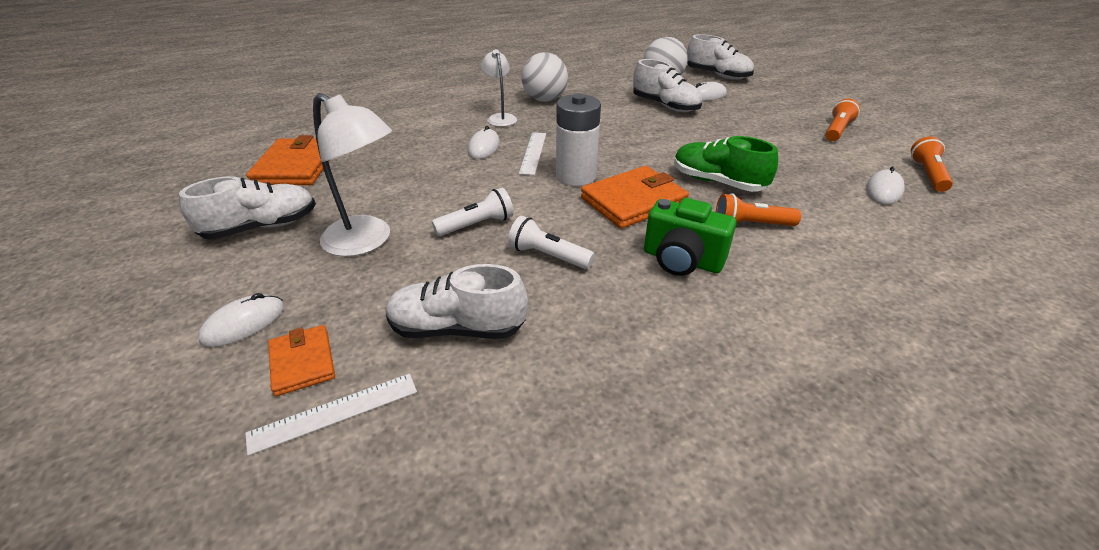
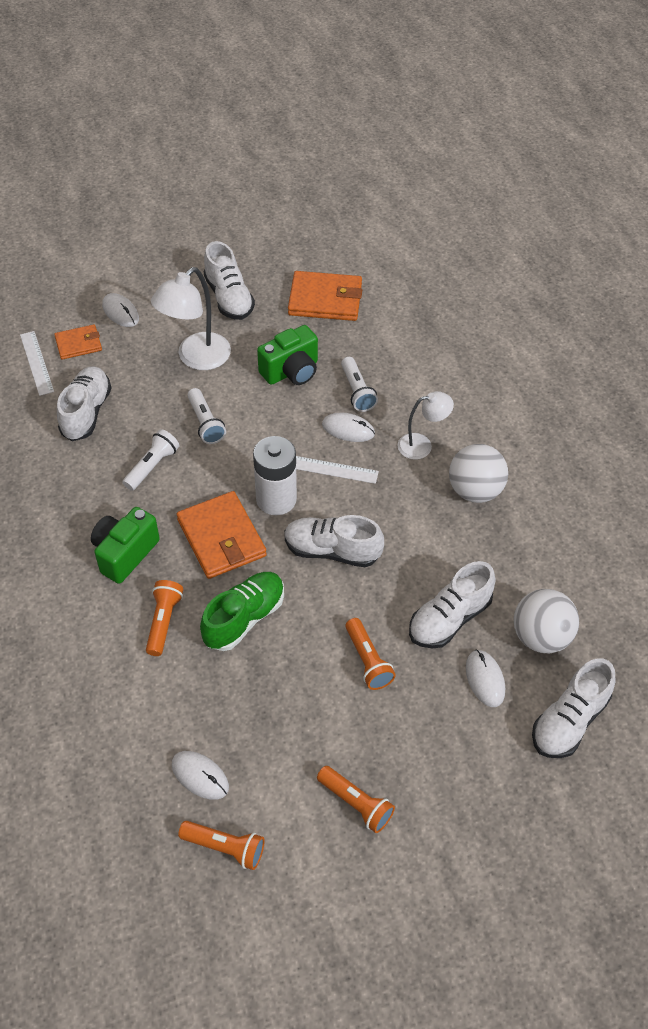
camera: 95 degrees right, 15 degrees up
none -> green camera [257,325,318,385]
none -> white shoe [284,515,384,567]
none -> white flashlight [341,357,378,412]
none -> orange flashlight [345,618,396,690]

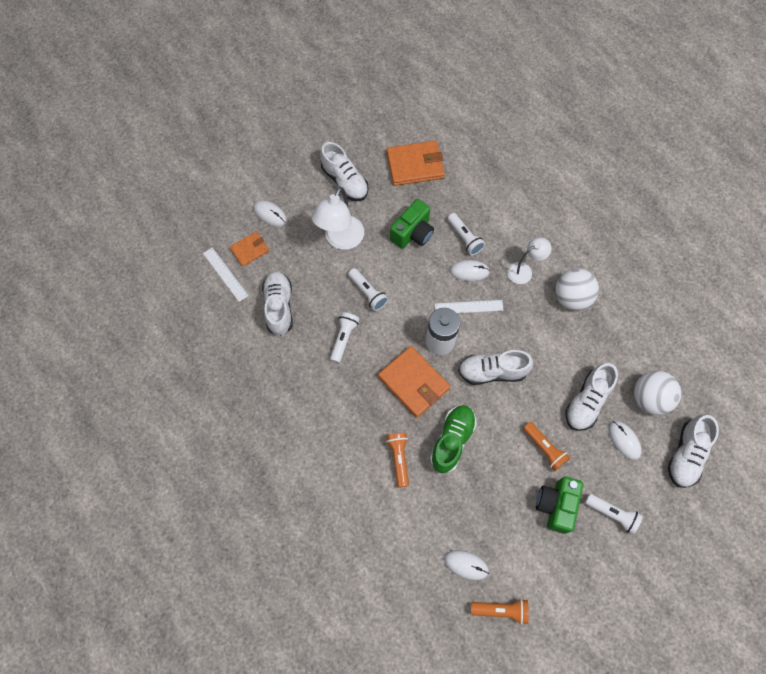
camera: 15 degrees left, 15 degrees up
green camera [91,507,160,584] -> green camera moved to [536,476,583,534]
orange flashlight [317,766,395,833] -> none
none -> white flashlight [585,494,643,535]

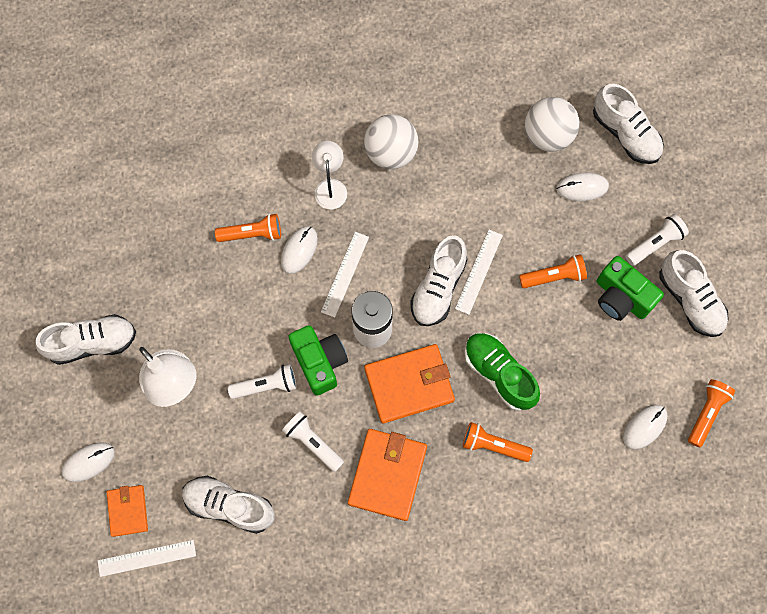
camera: 65 degrees left, 5 degrees up
orange wallet [386,141,445,186] -> orange wallet moved to [348,429,427,521]
green camera [390,199,434,249] -> green camera moved to [288,325,348,396]
white flashlight [447,213,485,255] -> orange flashlight [215,214,281,242]
white shoe [565,363,618,431] -> white shoe moved to [659,250,728,337]
none -> white ruler [455,230,503,315]

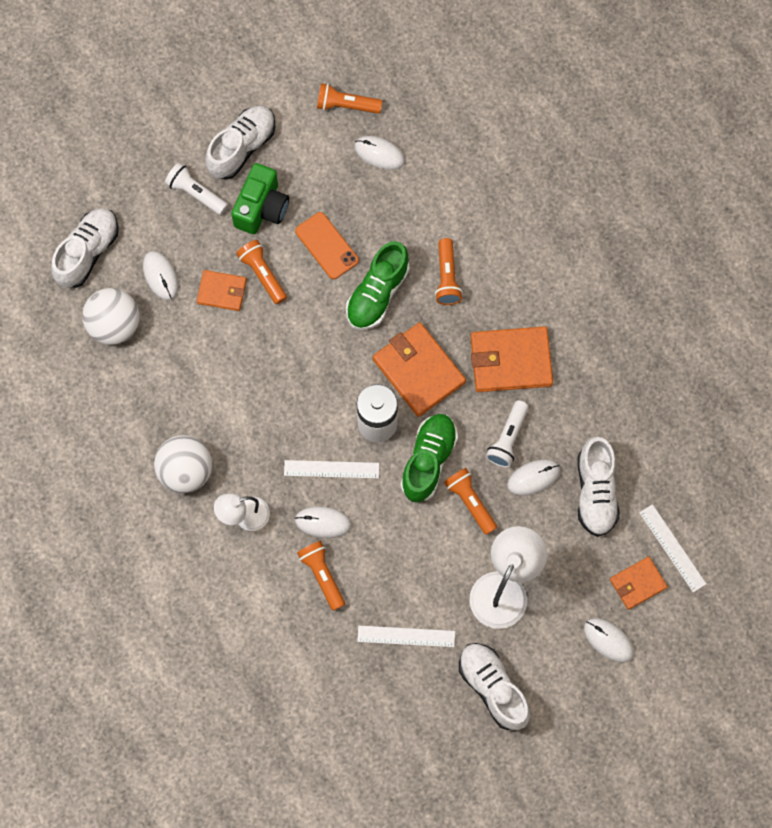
camera: 110 degrees left, 0 degrees up
white flashlight [228,364,297,399] -> orange flashlight [444,468,497,535]
green camera [288,325,348,396] -> green shoe [400,414,458,502]
white shoe [410,235,467,326] -> none
white ruler [455,230,503,315] -> white ruler moved to [357,626,455,647]
none -> orange wallet [197,270,247,311]
none -> orange phone [295,212,359,279]
none -> white mouse [507,459,560,496]

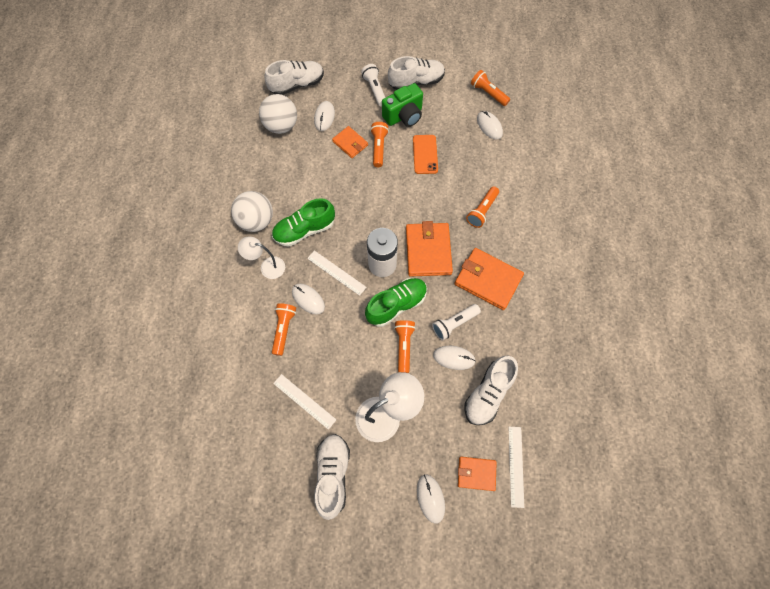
camera: 35 degrees right, 5 degrees down
green shoe [346,241,410,330] -> green shoe moved to [272,198,335,246]

